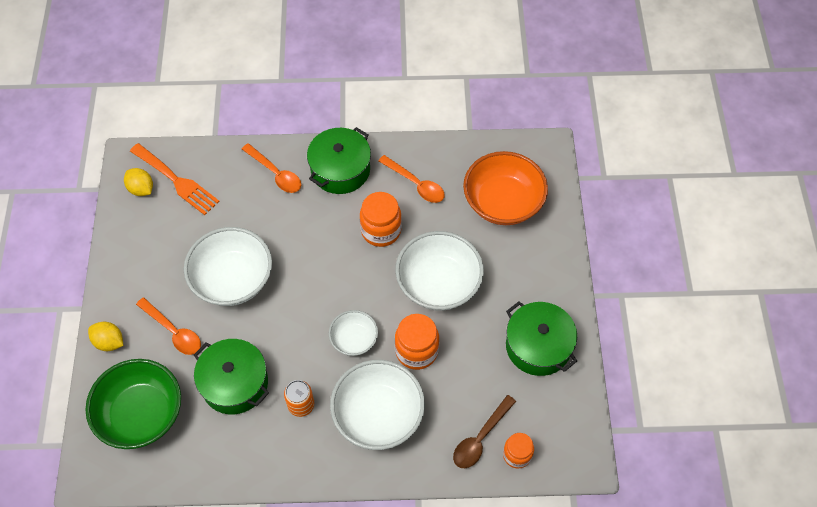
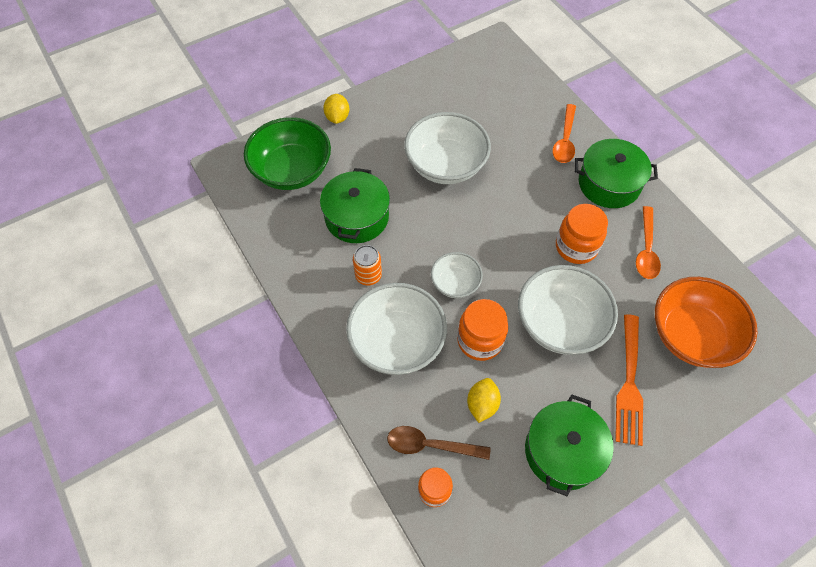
camera: 60 degrees right, 0 degrees up
yellow lemon [124,168,153,196] -> yellow lemon moved to [467,378,501,423]
orange fork [130,143,220,215] -> orange fork moved to [615,314,643,446]
orange spoon [136,297,201,355] -> none

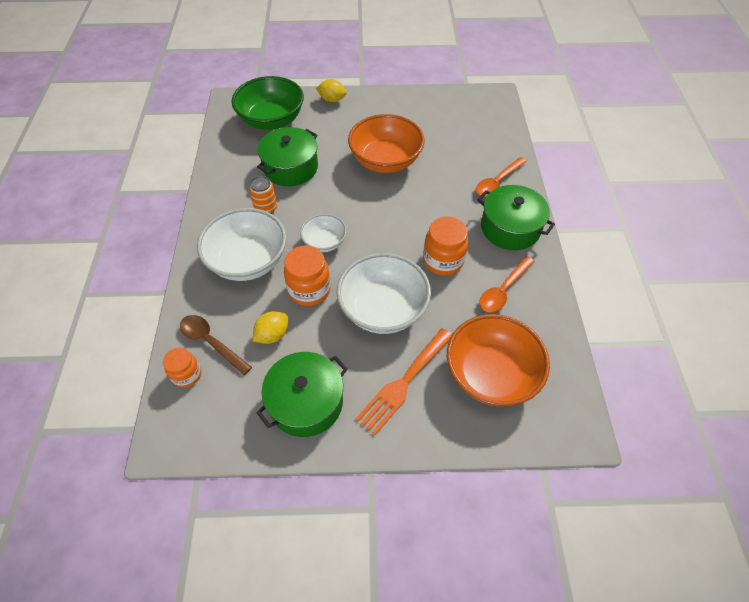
camera: 30 degrees right, 5 degrees down
yellow lemon [323,94,350,124] -> yellow lemon turned 75 degrees clockwise [316,79,346,102]
white bowl [404,112,491,184] -> orange bowl [348,114,425,173]

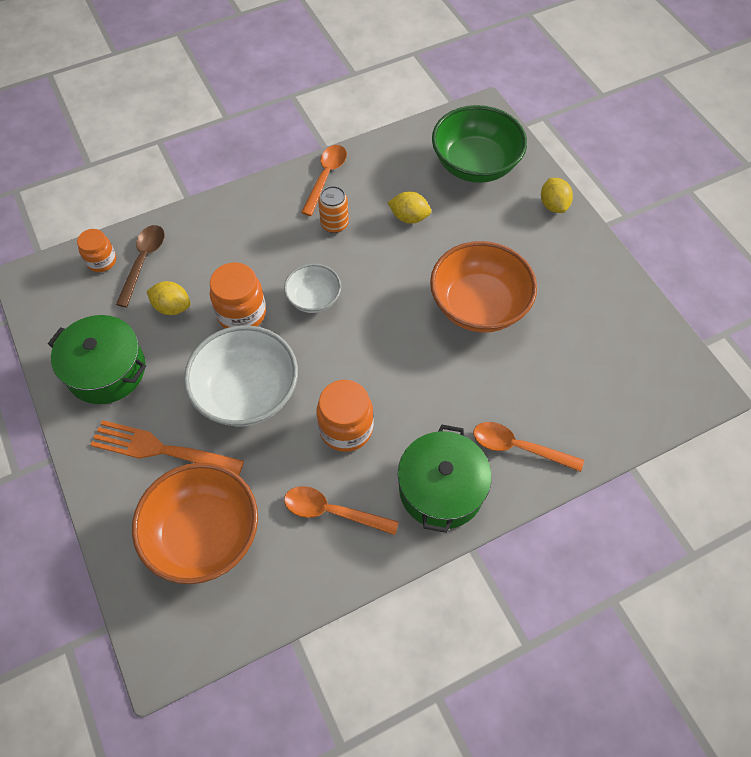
camera: 65 degrees right, 5 degrees up
white bowl [197,208,287,281] -> none
green pot [257,127,318,186] -> yellow lemon [388,191,431,224]
none -> orange spoon [301,145,347,216]

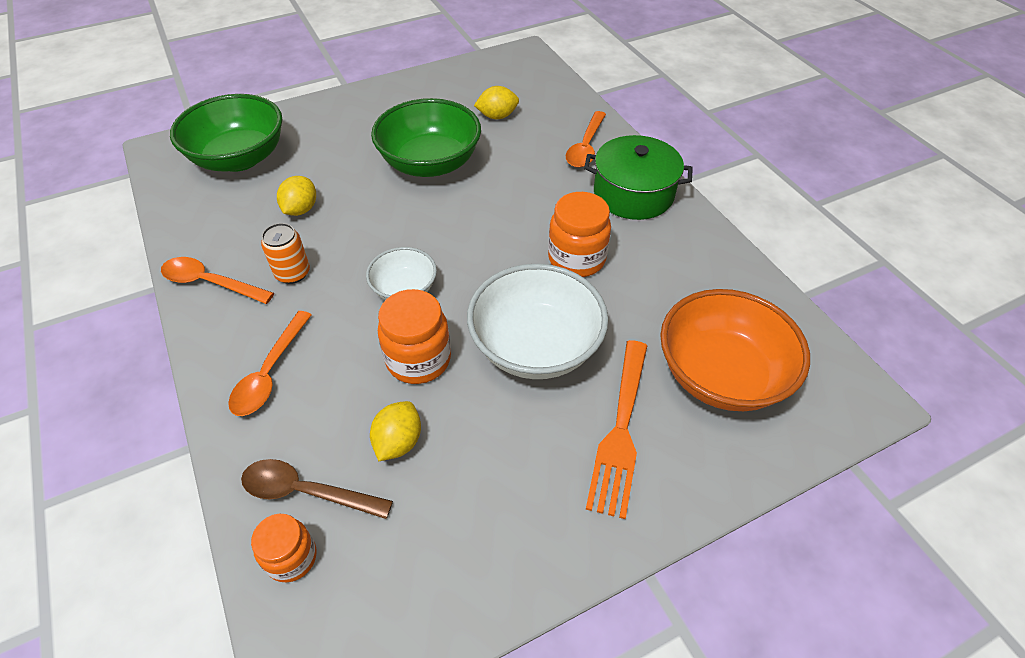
camera: 90 degrees left, 10 degrees down
green pot [48,315,146,404] -> none
orange spoon [284,486,399,535] -> orange spoon moved to [228,311,312,416]
orange bowl [430,241,537,333] -> green bowl [371,98,481,177]
yellow lemon [541,178,573,213] -> yellow lemon moved to [474,86,519,119]

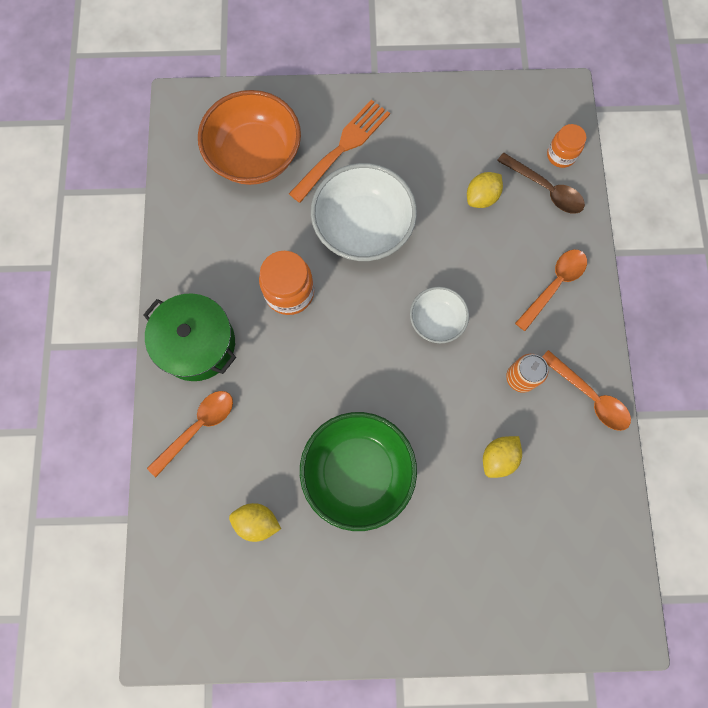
camera: 155 degrees left, 25 degrees up
green bowl [170,94,282,172] -> none
orange jar [378,289,451,384] -> none

